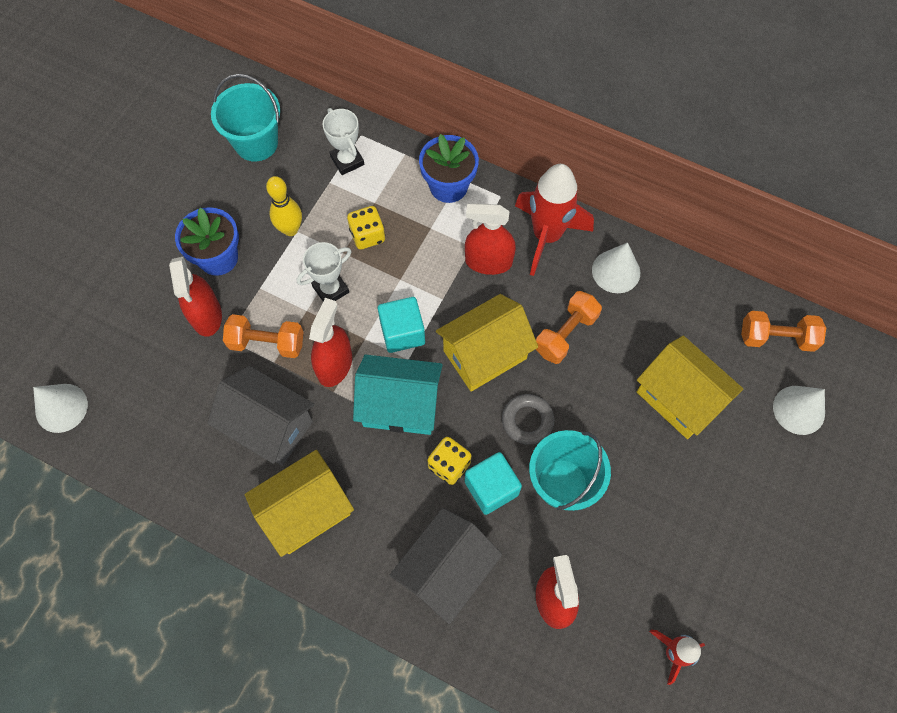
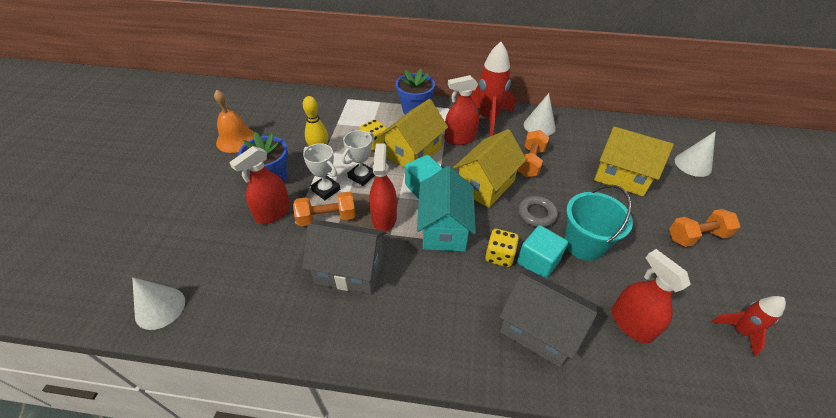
camera: 20 degrees left, 20 degrees down
red spray bottle [169,257,222,337] -> red spray bottle turned 75 degrees clockwise [229,146,291,224]
turquoise bucket [211,74,280,161] -> none
yellow house [245,450,354,557] -> yellow house moved to [379,99,448,168]
white trophy [322,108,364,175] -> white trophy moved to [303,143,340,200]
turquoise house [353,355,443,435] -> turquoise house turned 75 degrees counterclockwise [417,166,476,252]
grey house [390,508,502,625] -> grey house turned 75 degrees counterclockwise [499,269,597,367]
orange dumbbell [741,311,826,352] -> orange dumbbell moved to [669,209,740,247]
none -> orange bell [214,90,255,153]

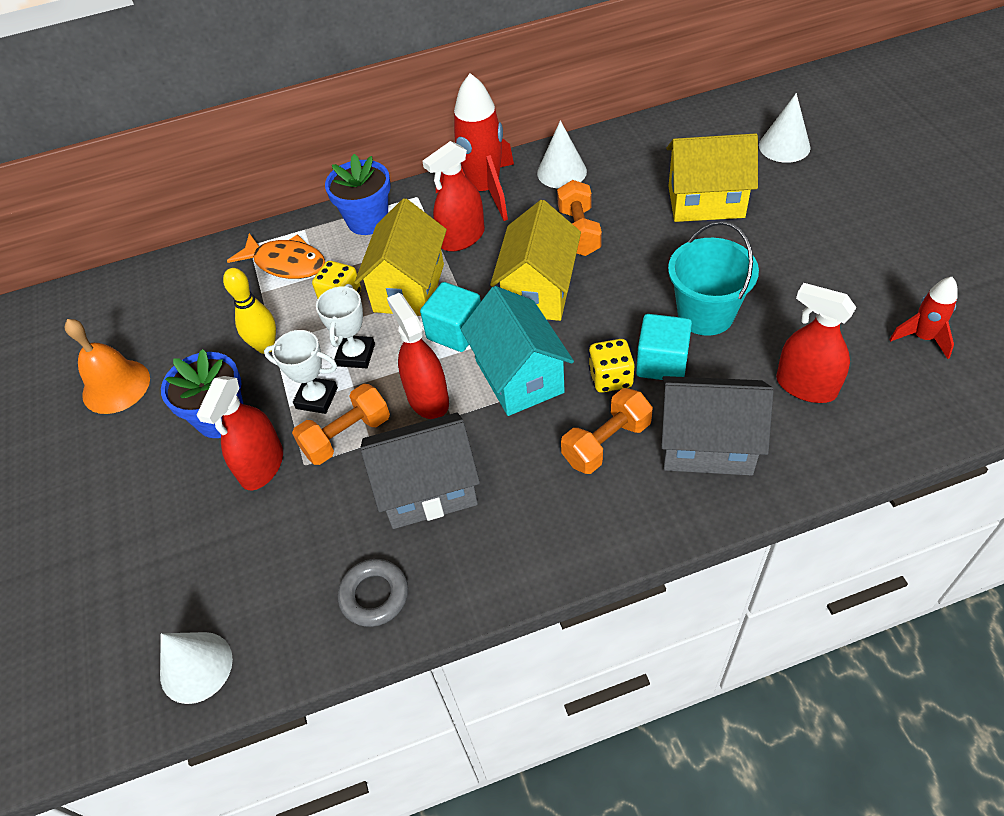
camera: 20 degrees left, 5 degrees up
grey ring [518,196,558,227] -> grey ring moved to [338,559,408,627]
orange dumbbell [669,209,740,247] -> orange dumbbell moved to [561,388,653,474]
none -> orange fish [227,233,325,279]

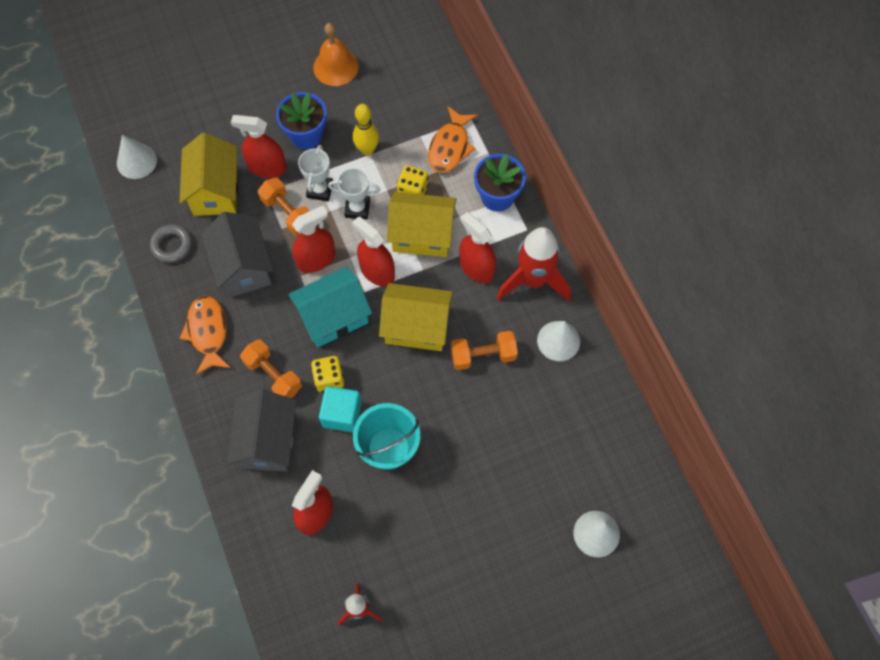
camera: 80 degrees right, 15 degrees up
turquoise cube [420,282,481,352] -> red spray bottle [352,216,395,286]
yellow house [666,133,758,222] -> yellow house moved to [180,133,238,216]
none -> orange fish [179,295,231,375]

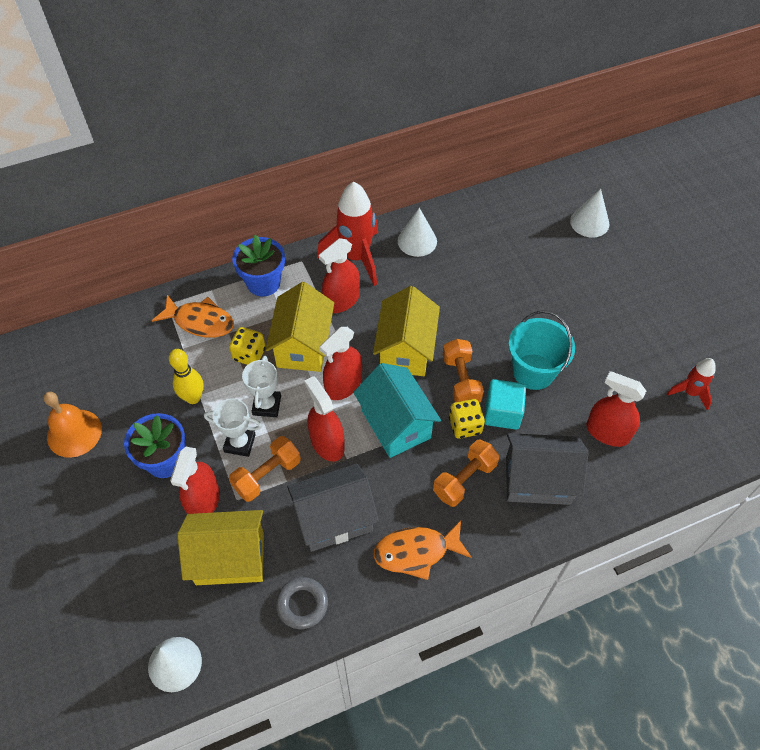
camera: 90 degrees left, 10 degrees down
orange dumbbell [451,331,518,370] -> orange dumbbell moved to [443,339,484,403]

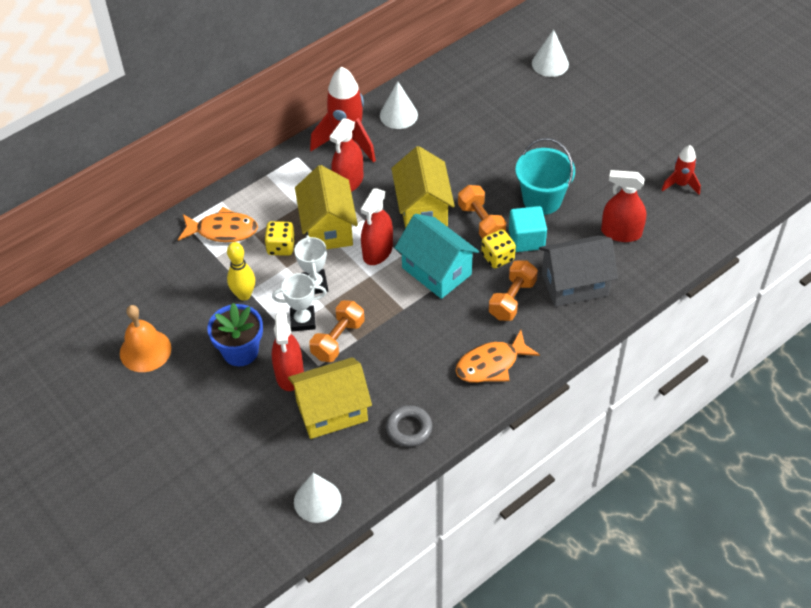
camera: 15 degrees left, 5 degrees down
blue flower pot [232,235,285,297] -> none
grey house [287,464,379,552] -> none
red spray bottle [304,376,345,462] -> none

